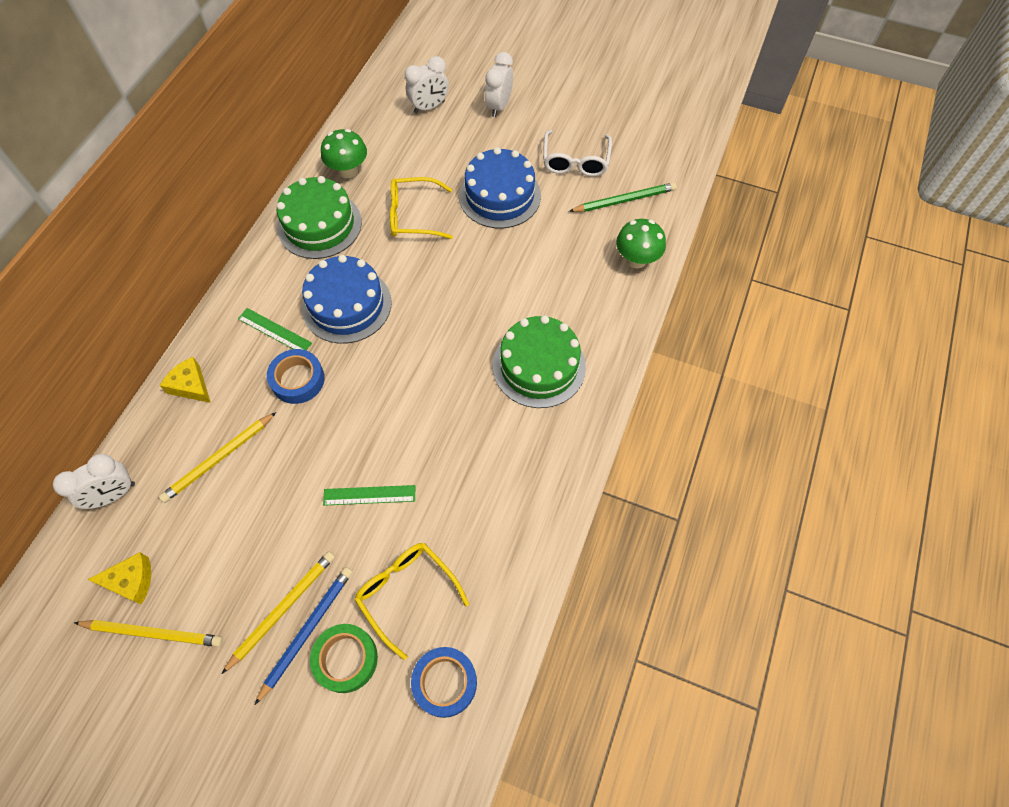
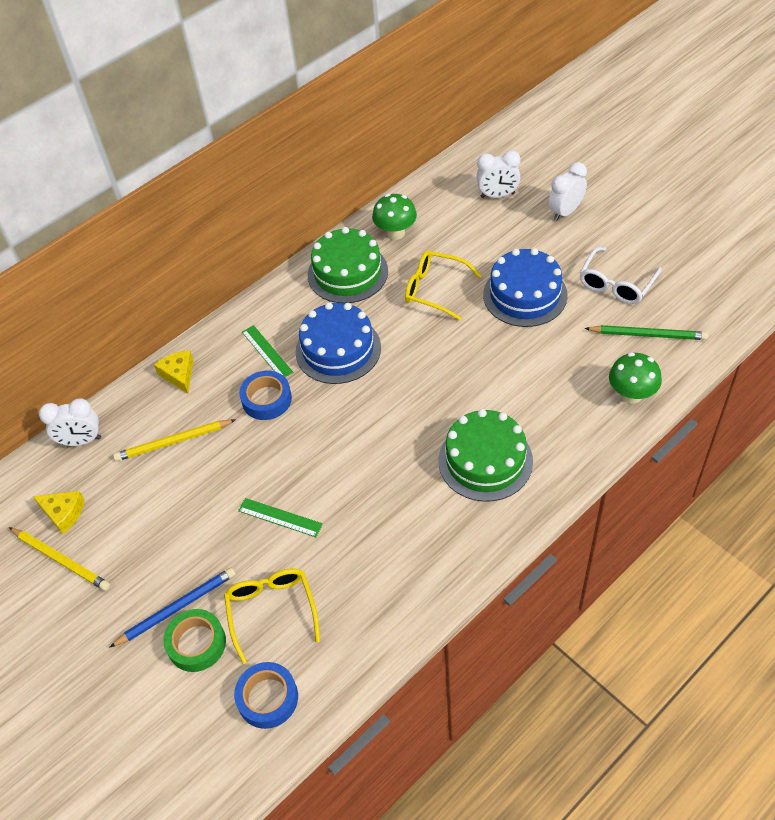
camera: 30 degrees right, 10 degrees down
yellow pencil [222,551,335,674] -> none

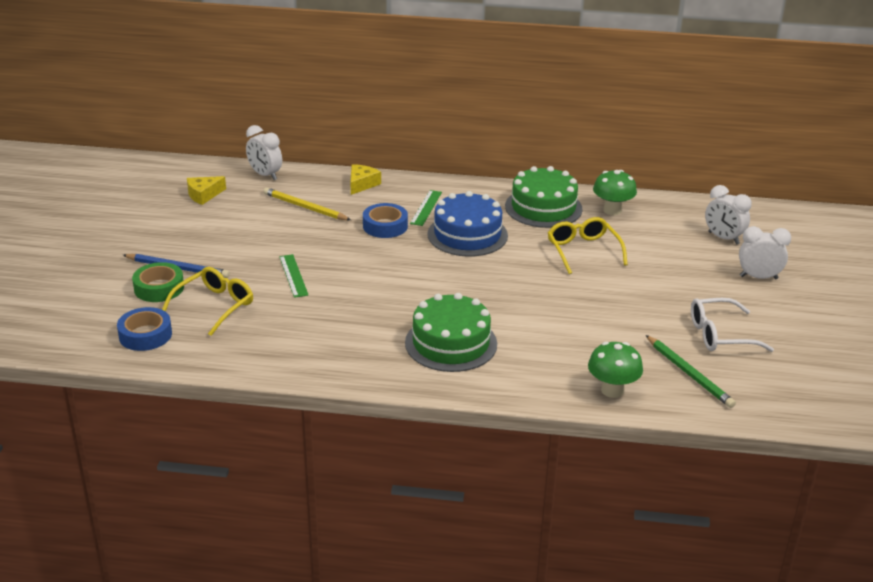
camera: 45 degrees right, 20 degrees down
yellow pencil [9,527,110,591] -> none
yellow cheese [33,491,85,534] -> yellow cheese turned 75 degrees clockwise [187,176,226,205]
blue cake [483,248,568,327] -> none

